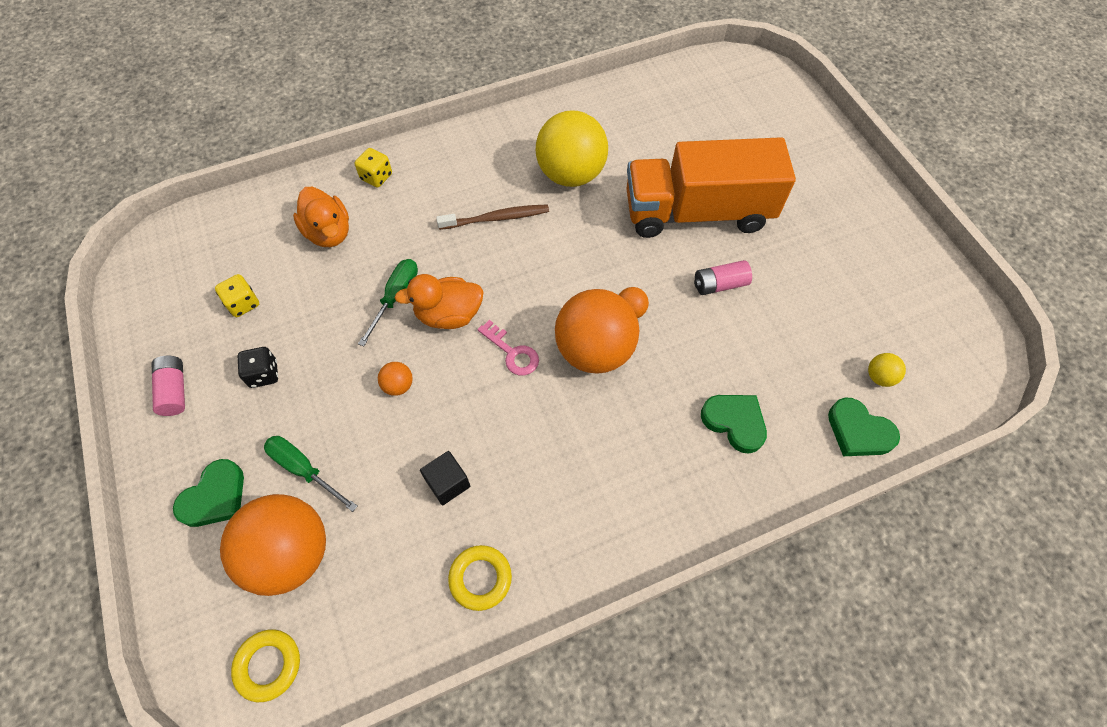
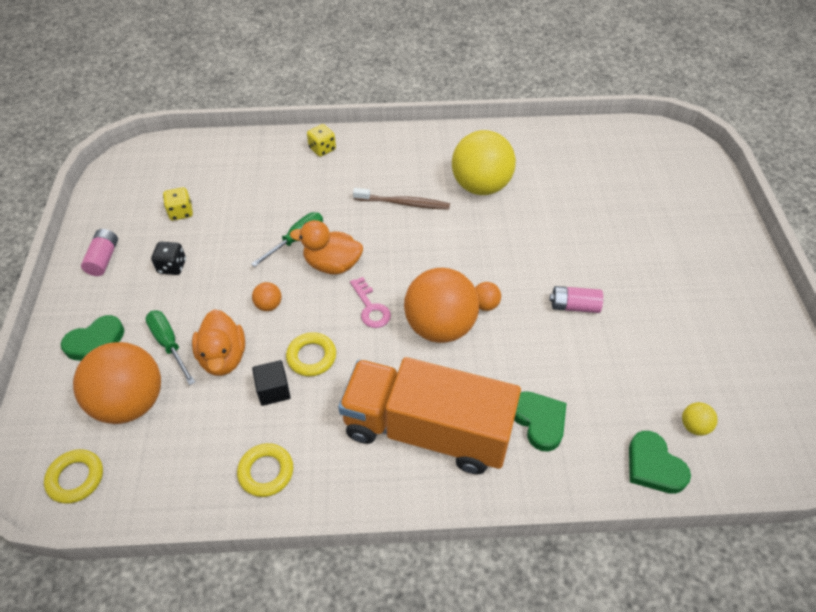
camera: 20 degrees right, 10 degrees down
orange duck [293,187,349,247] -> orange duck moved to [192,309,245,376]
orange truck [626,137,796,238] -> orange truck moved to [338,357,521,474]
none -> yellow ring [286,332,336,377]

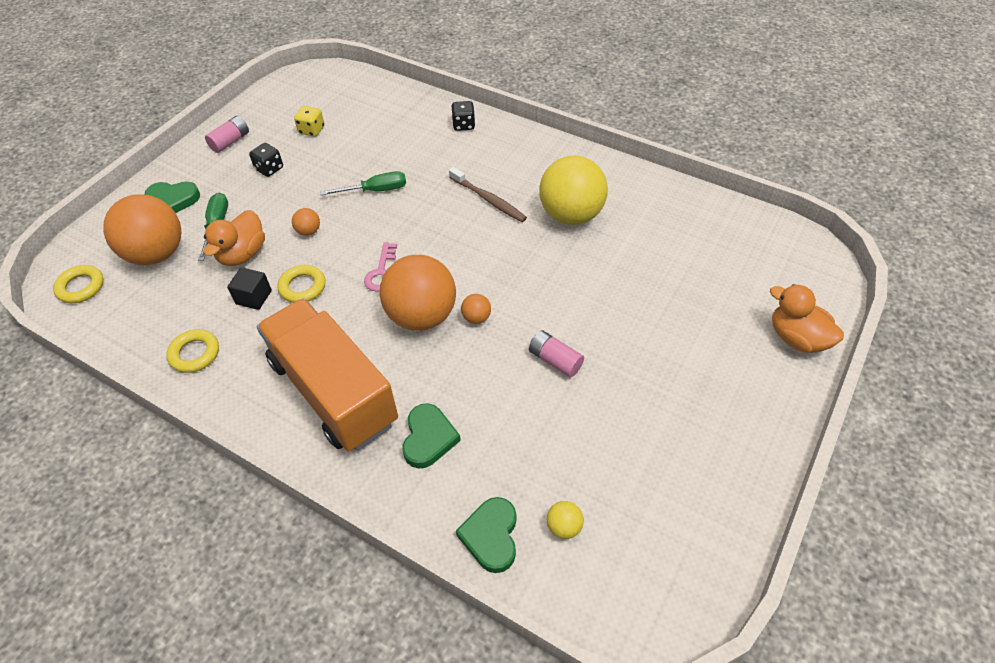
camera: 35 degrees right, 0 degrees up
orange duck [290,220,363,275] -> orange duck moved to [770,284,844,353]
yellow dice [307,124,336,157] -> black dice [452,101,475,131]

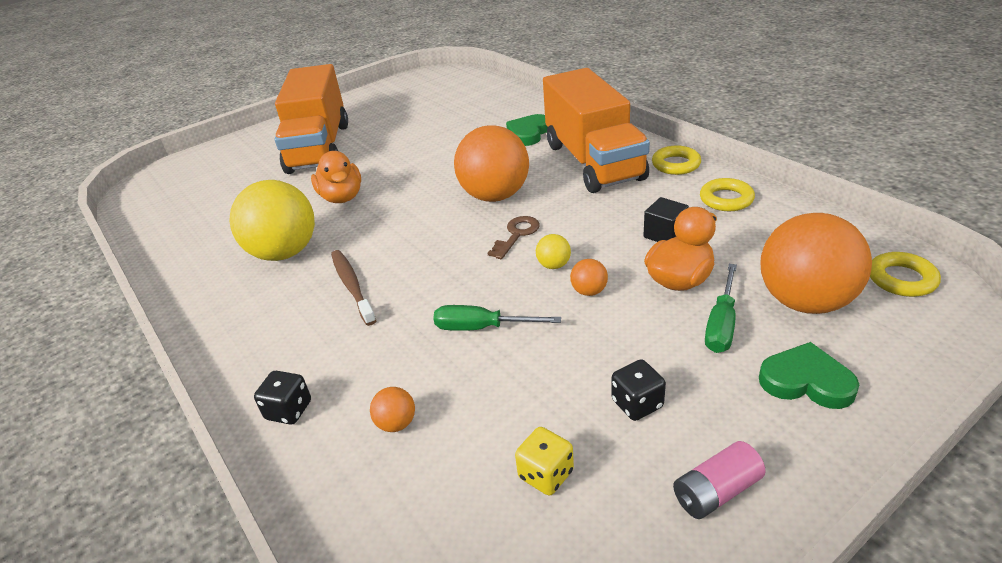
camera: 155 degrees left, 15 degrees down
yellow ring [277,265,325,303] -> yellow ring moved to [652,145,701,175]
pink key [364,242,397,292] -> brown key [487,216,540,259]
green heart [456,497,516,573] -> none
orange ball [461,294,491,324] -> orange ball moved to [370,387,415,432]
pink battery [529,330,584,378] -> none
yellow ball [547,501,584,539] -> yellow ball moved to [536,234,571,269]
orange duck [770,284,844,353] -> orange duck moved to [311,151,361,203]
none -> orange truck [275,64,348,174]

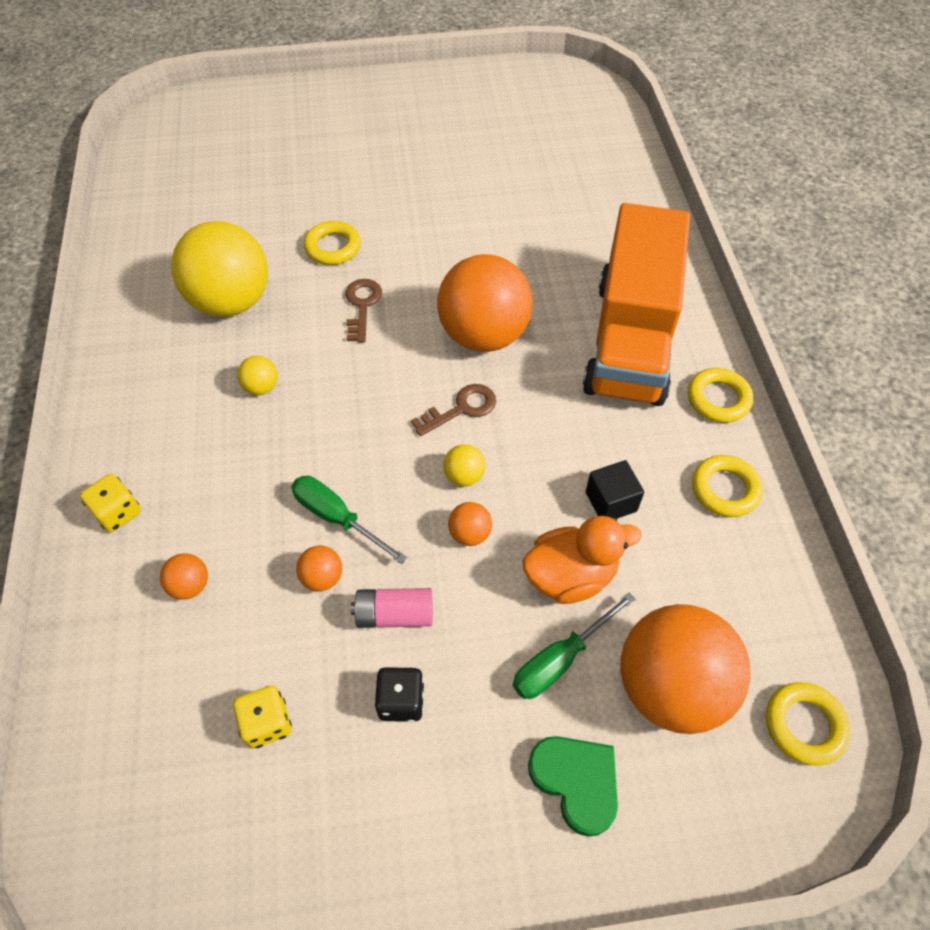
camera: 25 degrees right, 20 degrees up
black dice [254,371,311,424] -> yellow dice [80,474,141,532]
orange truck [275,64,348,174] -> none
orange duck [311,151,361,203] -> yellow ring [304,221,361,265]
brown toothbrush [331,250,376,326] -> yellow ball [237,356,278,395]
green heart [506,114,548,146] -> none
pink battery [673,441,766,519] -> pink battery moved to [351,588,433,628]
none -> orange ball [296,546,342,591]
none -> brown key [345,279,382,343]

